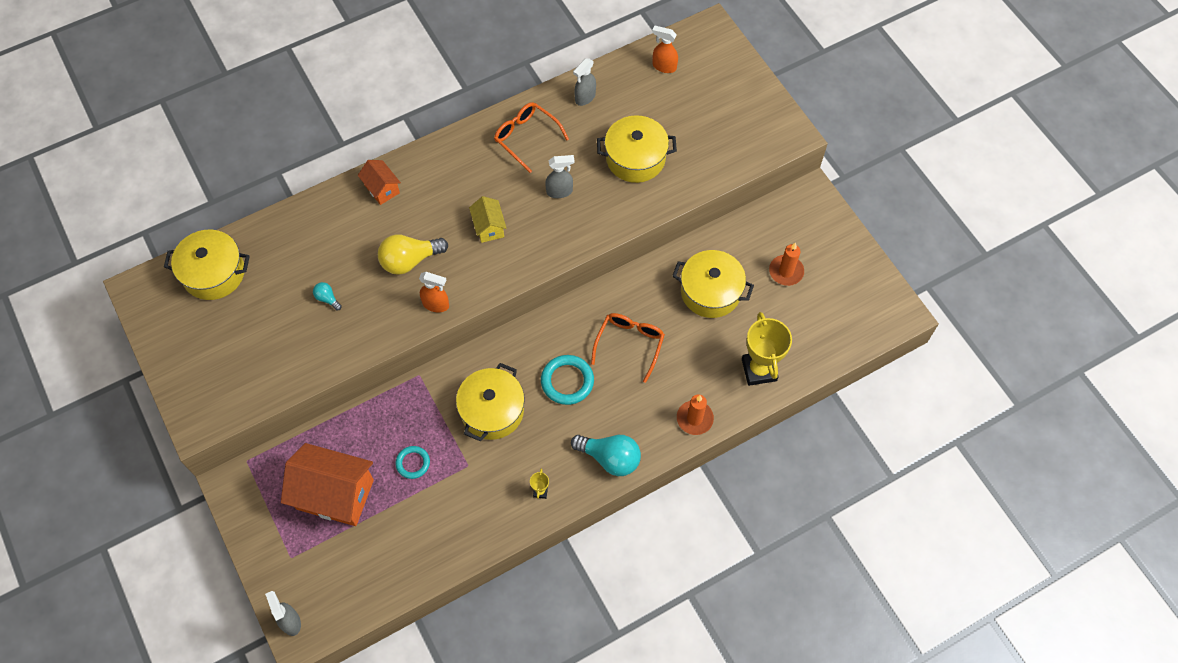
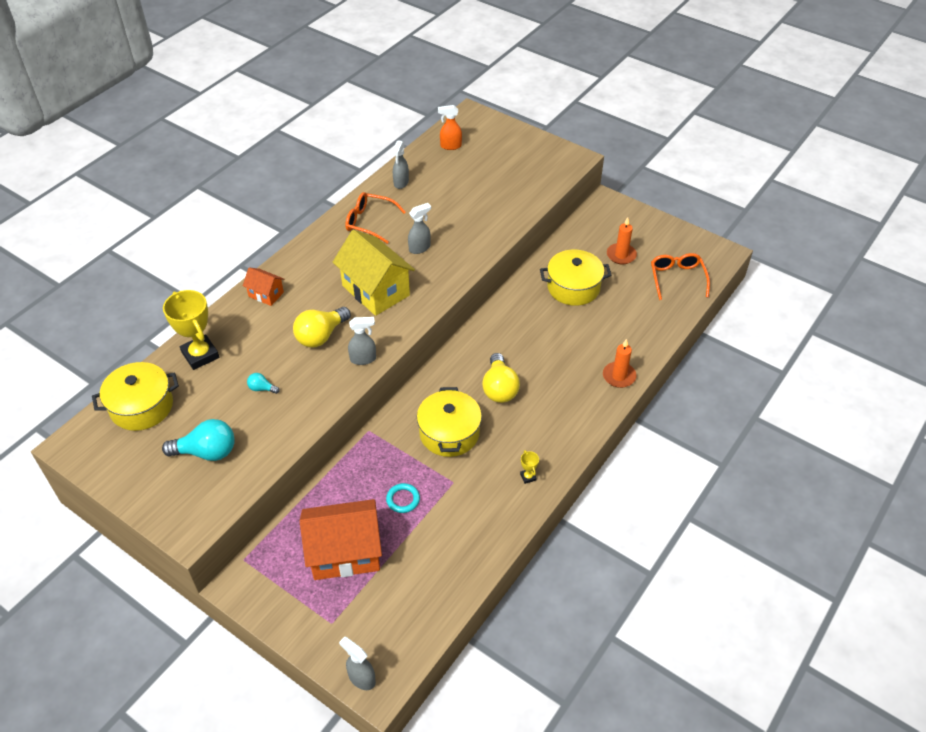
camera: 25 degrees left, 15 degrees down
orange spray bottle [419,272,449,313] -> grey spray bottle [348,317,376,365]
yellow house [469,196,507,243] -> yellow house [333,230,415,316], size x1.99
turquoise ring [541,355,594,405] -> yellow light bulb [482,353,520,403]
turquoise light bulb [571,435,641,476] -> turquoise light bulb moved to [162,419,235,461]
orange glasses [591,313,665,383] -> orange glasses moved to [651,253,710,300]
yellow pot [597,115,677,183] -> none
yellow trophy [742,312,792,386] -> yellow trophy moved to [163,290,219,370]

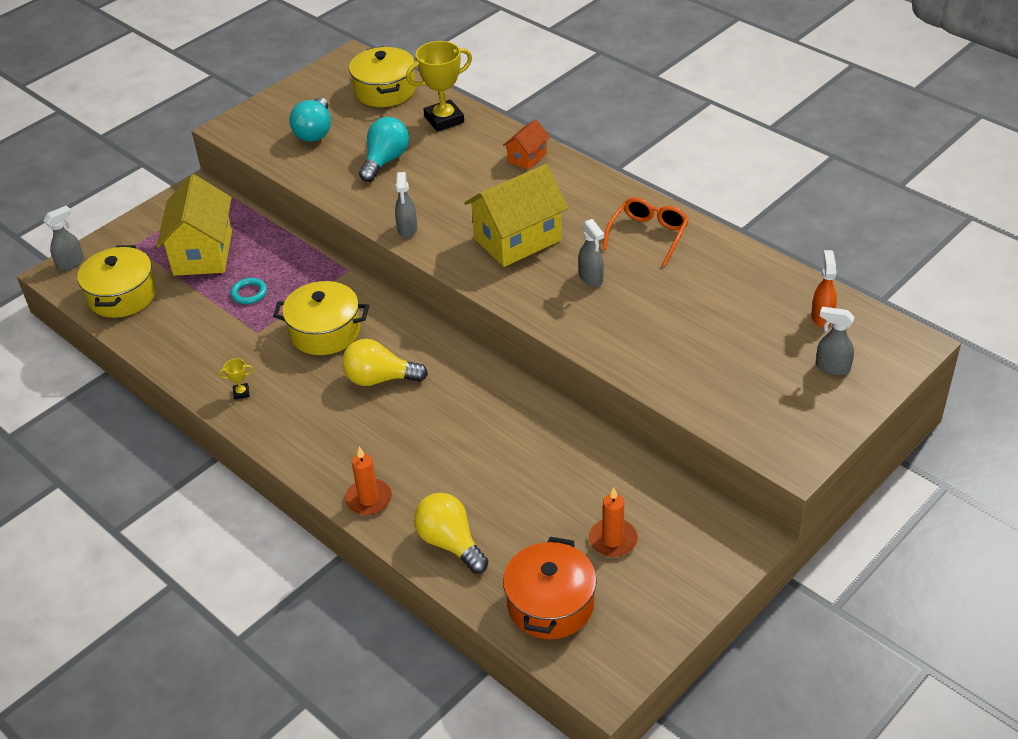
camera: 100 degrees right, 5 degrees down
turquoise light bulb [247,373,280,394] -> turquoise light bulb [359,117,409,182], size x2.11
yellow light bulb [293,307,351,347] -> yellow light bulb moved to [414,493,488,574]
orange house [300,499,382,580] -> yellow house [156,174,232,276]
grey spray bottle [392,140,409,189] -> grey spray bottle moved to [816,307,854,375]
yellow pot [540,250,612,306] -> yellow pot moved to [77,245,156,318]
orange glasses [651,253,710,300] -> orange pot [503,537,597,639]

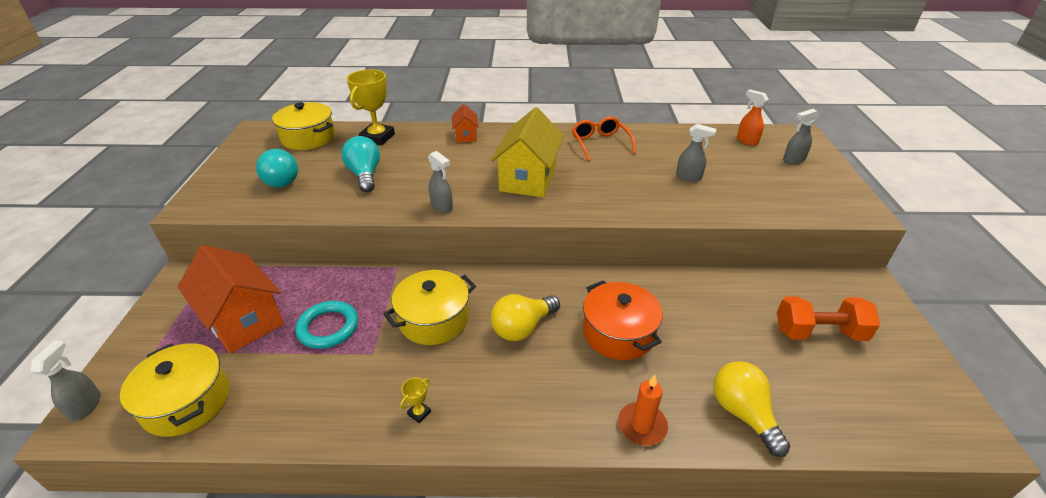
camera: 45 degrees left, 5 degrees down
yellow house [156,174,232,276] -> orange house [177,245,284,353]
turquoise ring [230,278,267,304] -> turquoise ring [295,301,358,349], size x1.60
yellow light bulb [414,493,488,574] -> yellow light bulb turned 60 degrees clockwise [713,361,790,457]
orange pot [503,537,597,639] -> orange pot moved to [583,280,663,360]
grey spray bottle [578,219,604,287] -> grey spray bottle moved to [676,124,716,182]
orange candle [589,487,638,557] -> orange dumbbell [777,296,880,341]

